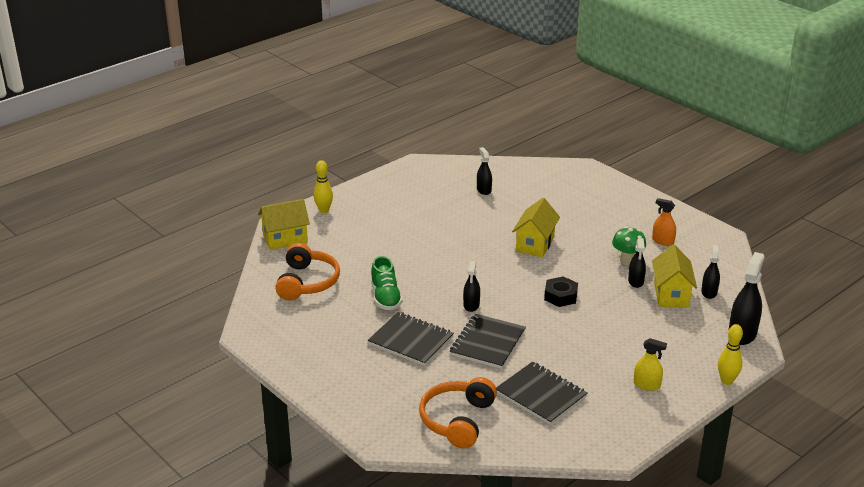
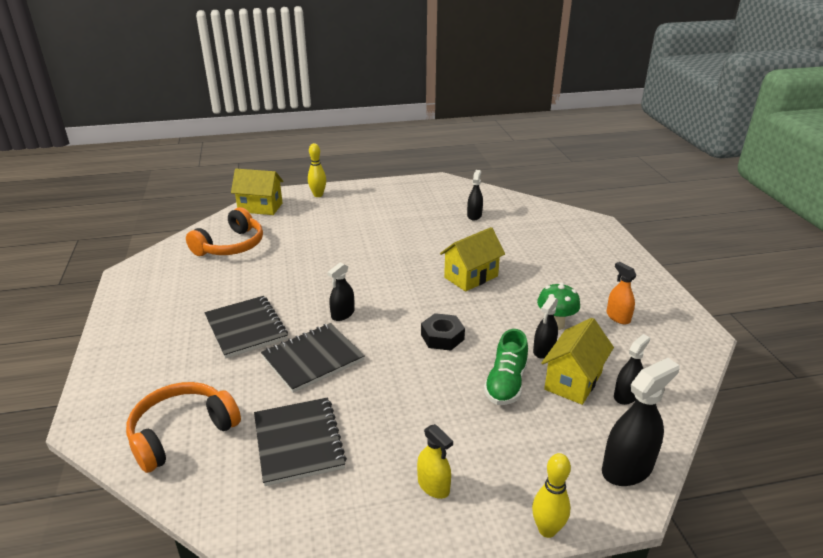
camera: 30 degrees right, 0 degrees up
green shoe [371,256,403,310] -> green shoe moved to [484,329,528,405]

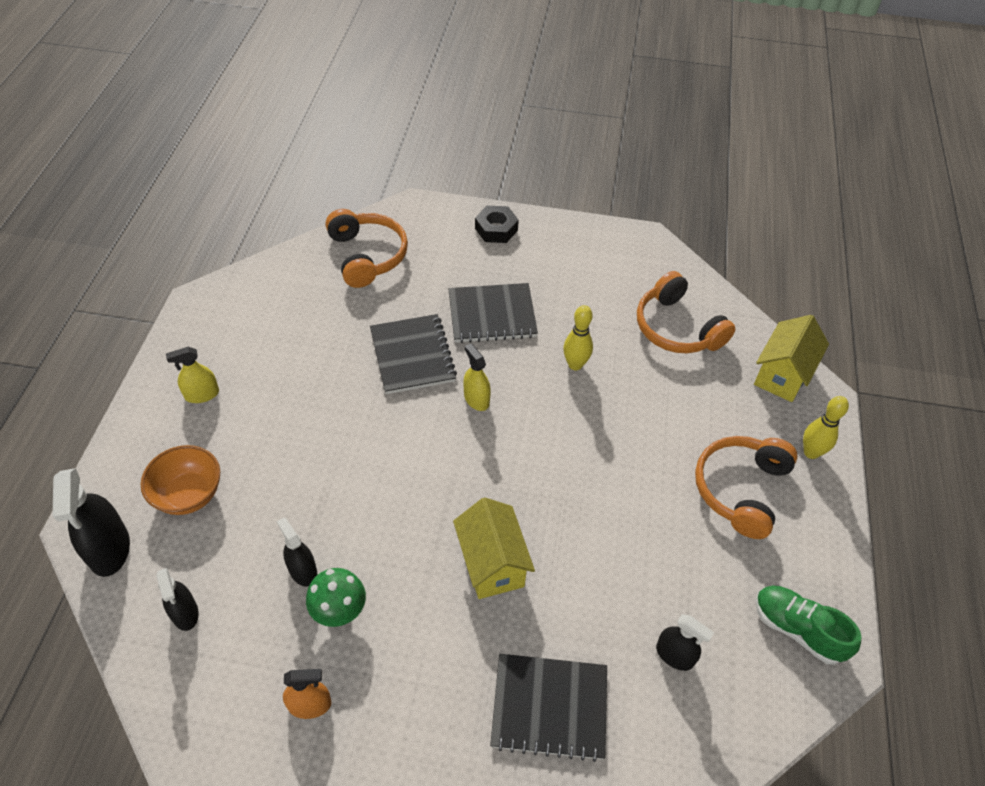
camera: 110 degrees right, 20 degrees up
black notebook [254,398,347,486] -> black notebook moved to [490,654,607,762]
black spray bottle [327,263,355,321] -> yellow spray bottle [463,344,491,411]
black nut [421,313,465,351] -> black nut moved to [475,206,519,243]
green shoe [484,329,528,405] -> green shoe moved to [755,585,861,665]
yellow bowling pin [532,453,571,538] -> yellow bowling pin moved to [563,305,593,370]
yellow house [541,318,614,405] -> none
none -> orange bowl [141,445,220,515]
none -> orange headphones [695,436,798,539]

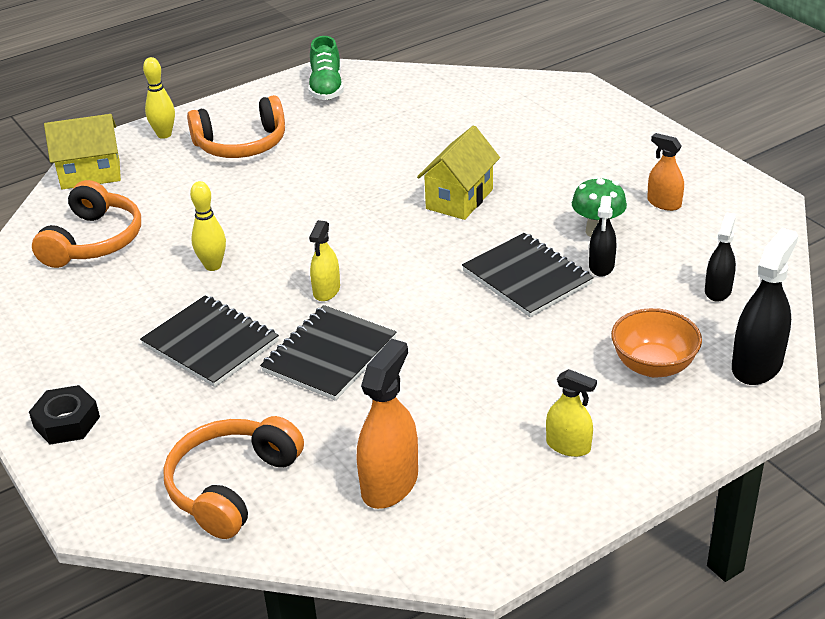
camera: 130 degrees left, 15 degrees down
black notebook [490,654,607,762] -> black notebook moved to [462,233,594,317]
black spray bottle [656,614,714,671] -> none
none -> orange spray bottle [357,339,418,509]

